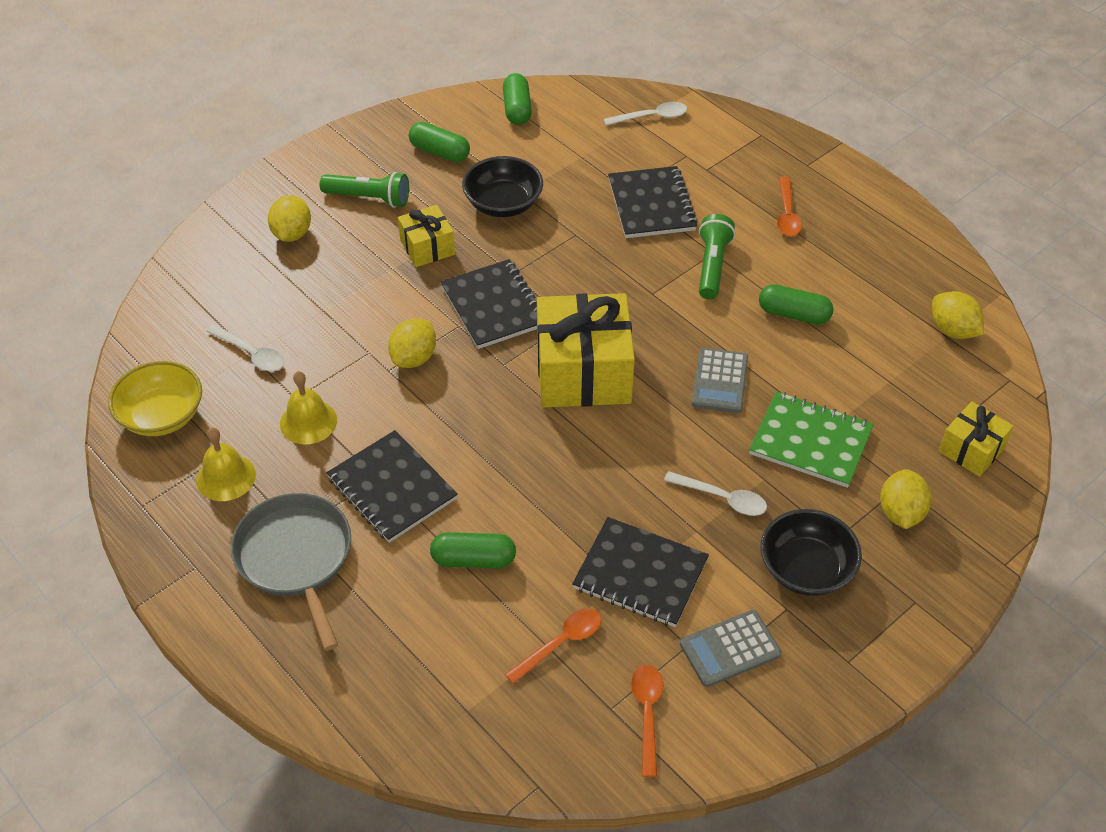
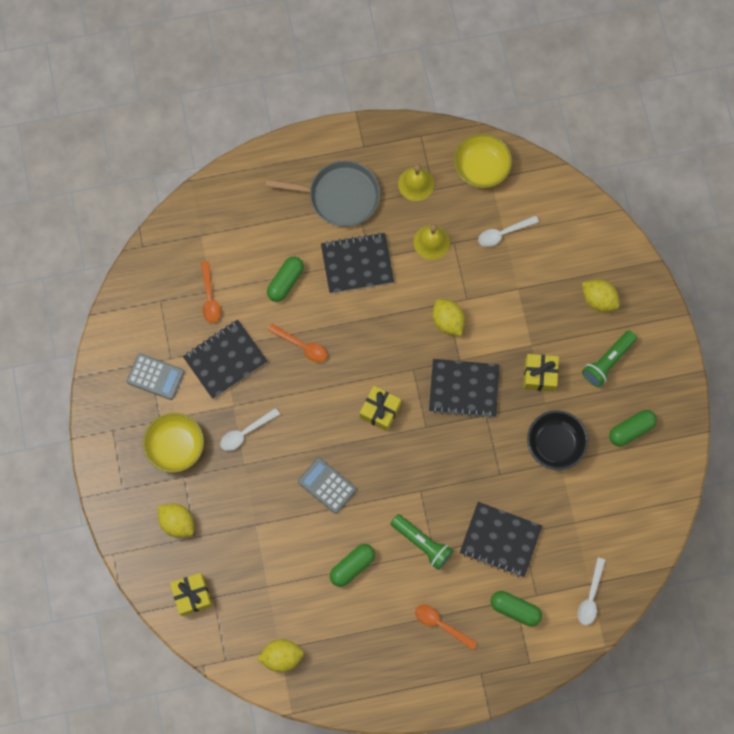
camera: 120 degrees right, 25 degrees up
green capsule [503,73,532,125] -> green capsule moved to [491,591,542,626]
yellow gift [537,293,635,408] -> yellow gift [360,386,401,431], size x0.52
orange spoon [631,665,664,777] -> orange spoon moved to [268,324,327,362]
grey calculator [680,610,781,687] -> grey calculator turned 105 degrees clockwise [127,353,185,400]
green notebook [749,391,874,488] -> none
black bowl [760,509,862,596] -> yellow bowl [143,413,204,473]

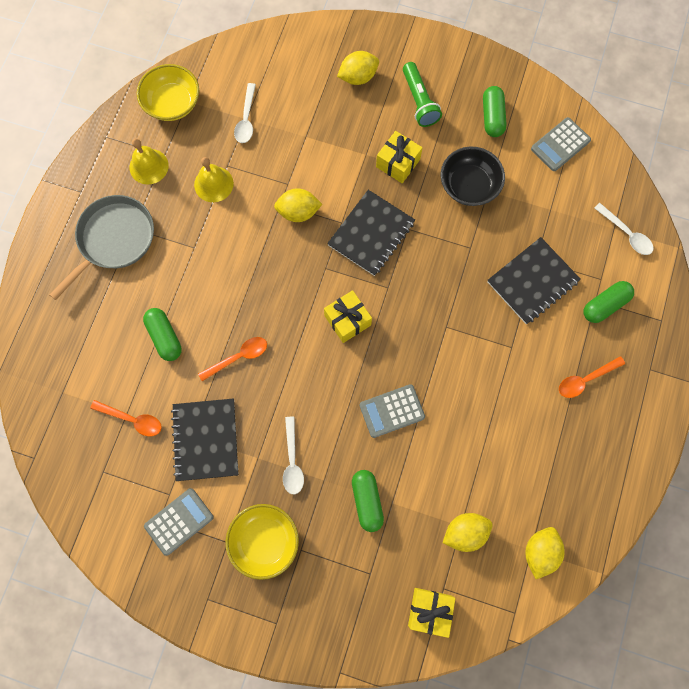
camera: 60 degrees left, 0 degrees up
yellow lemon [158,504,194,538] -> yellow lemon moved to [443,513,493,552]
black notebook [321,232,394,294] -> none
green capsule [330,544,375,587] -> green capsule moved to [352,470,384,532]
green flashlight [390,514,454,570] -> none
none -> grey calculator [531,117,591,171]

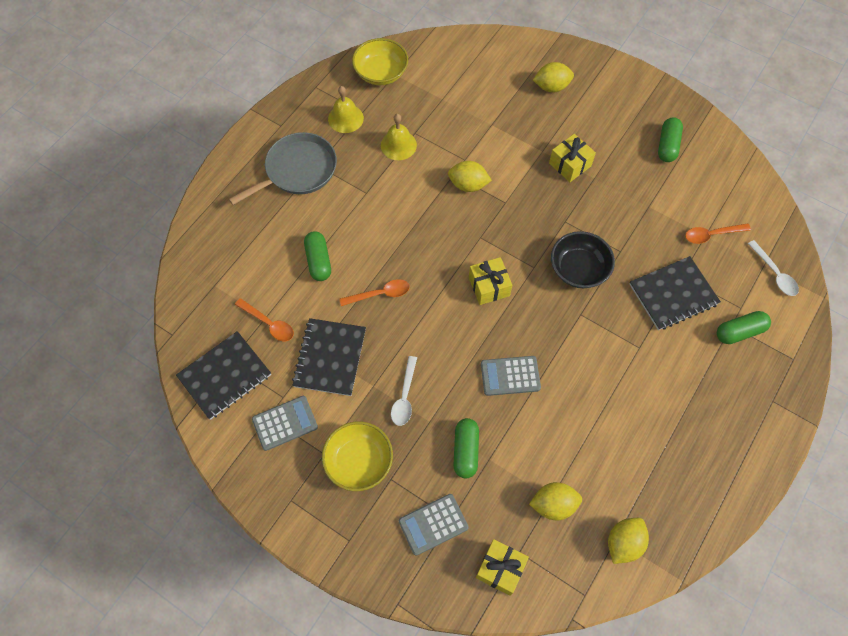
camera: 15 degrees right, 10 degrees down
white spoon [234,83,256,143] -> none
black notebook [327,190,415,276] -> black notebook moved to [176,331,271,420]
green flashlight [403,62,442,127] -> none
black bowl [441,147,505,206] -> black bowl moved to [551,231,615,288]
grey calculator [531,117,591,171] -> grey calculator moved to [399,494,469,556]
orange spoon [559,356,625,398] -> orange spoon moved to [685,223,751,244]

